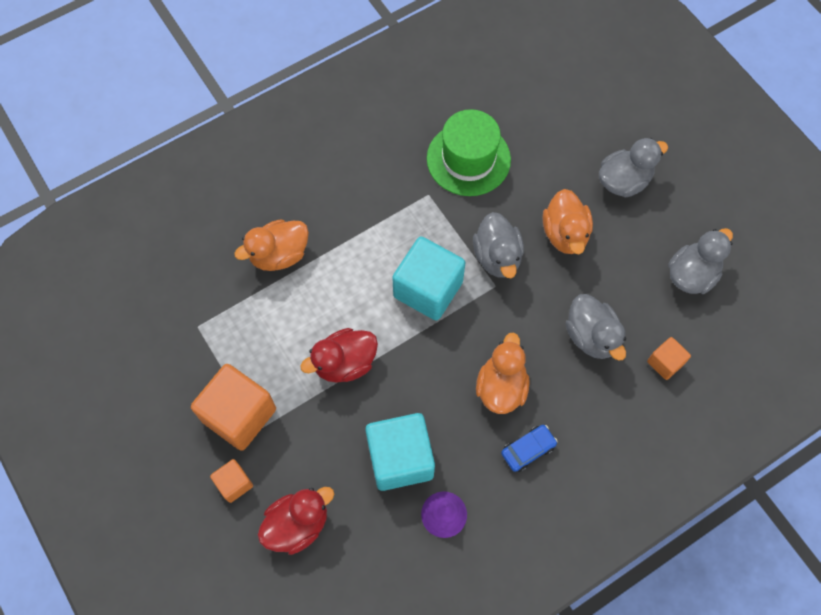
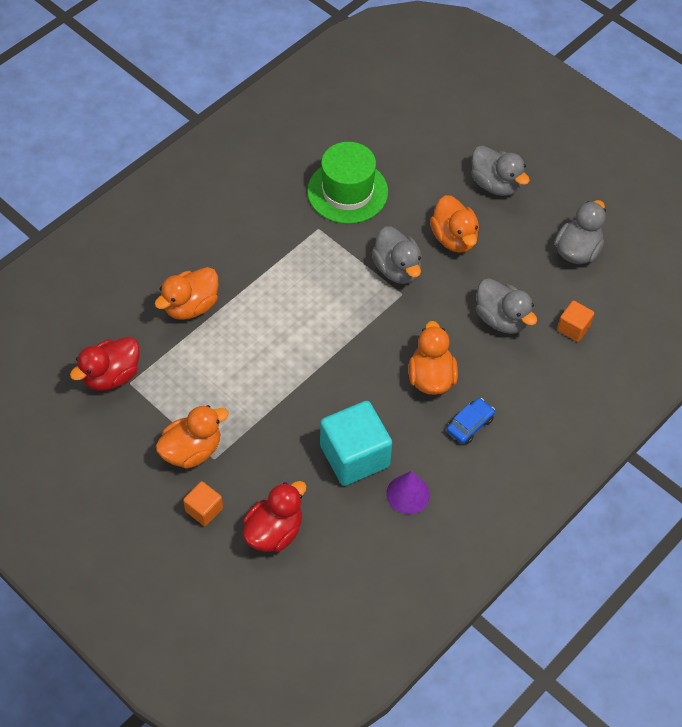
camera: 15 degrees left, 10 degrees down
orange cube [191,364,276,451] -> orange duck [155,405,229,469]
red duck [300,328,378,383] -> red duck moved to [70,337,139,391]
turquoise cube [392,237,465,321] -> none
grey duck [599,138,668,197] -> grey duck turned 90 degrees clockwise [471,145,530,196]

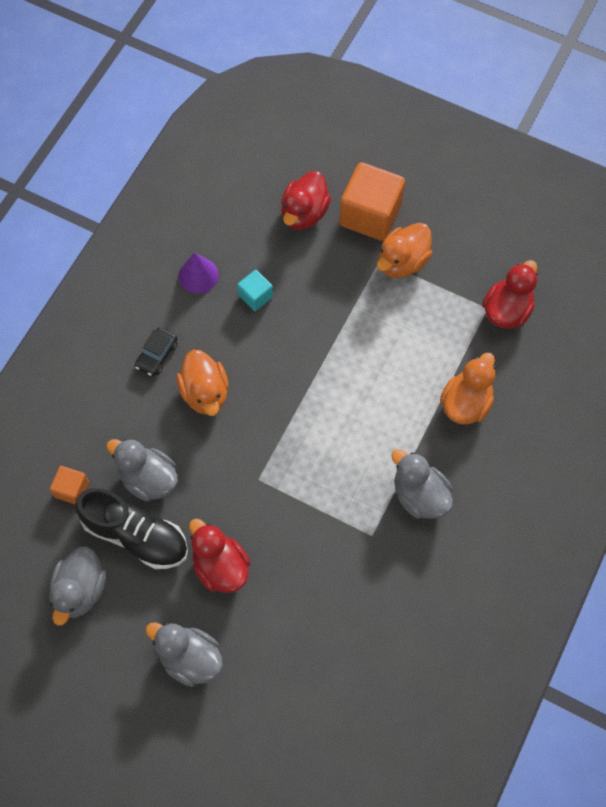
camera: 165 degrees right, 10 degrees up
orange cube [183,481,223,526] -> orange cube [339,162,405,241], size x1.99
green hat [307,142,388,224] -> none
turquoise cube [320,401,392,486] -> turquoise cube [237,270,273,311], size x0.50
grey duck [372,226,422,284] -> grey duck moved to [392,449,453,519]
orange duck [430,195,479,253] -> red duck [189,518,250,593]
blue car [447,398,495,444] -> black car [135,327,178,376]
none -> black shoe [75,488,188,569]

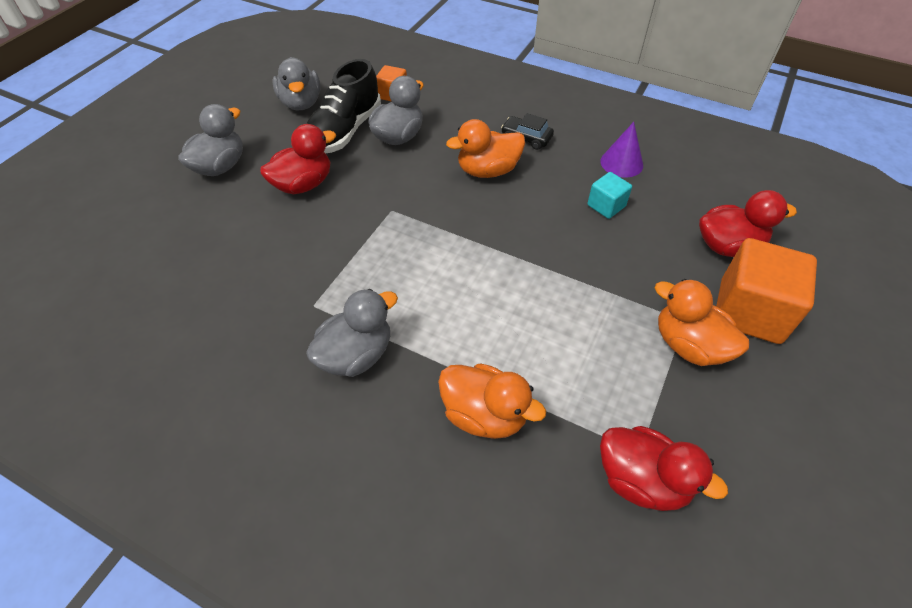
camera: 90 degrees right, 15 degrees down
grey duck [49,546,106,626] -> grey duck turned 120 degrees counterclockwise [273,57,321,110]
red duck [281,171,331,230] -> red duck turned 150 degrees clockwise [699,190,797,257]

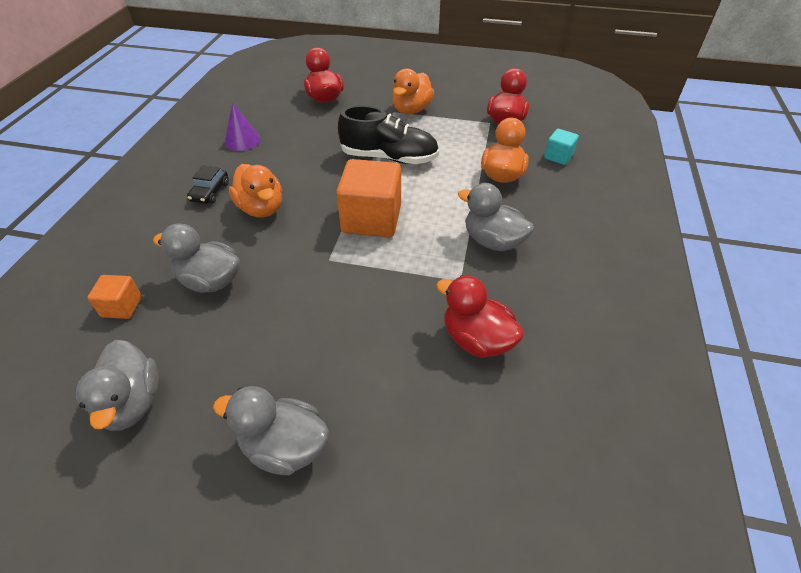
camera: 105 degrees left, 5 degrees down
red duck [260,124,336,194] -> red duck moved to [436,275,524,358]
grey duck [273,57,321,110] -> grey duck turned 105 degrees clockwise [76,340,159,431]
black shoe [307,59,381,153] -> black shoe moved to [338,105,439,164]
turquoise cube [588,172,632,219] -> turquoise cube moved to [544,129,579,165]
orange cube [716,238,817,344] -> orange cube moved to [336,159,401,237]

